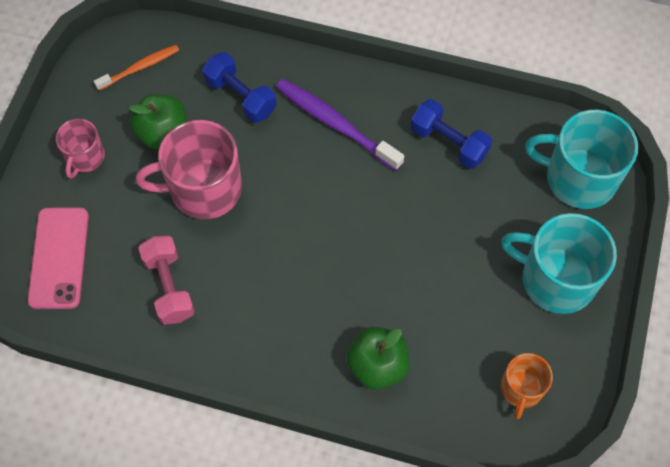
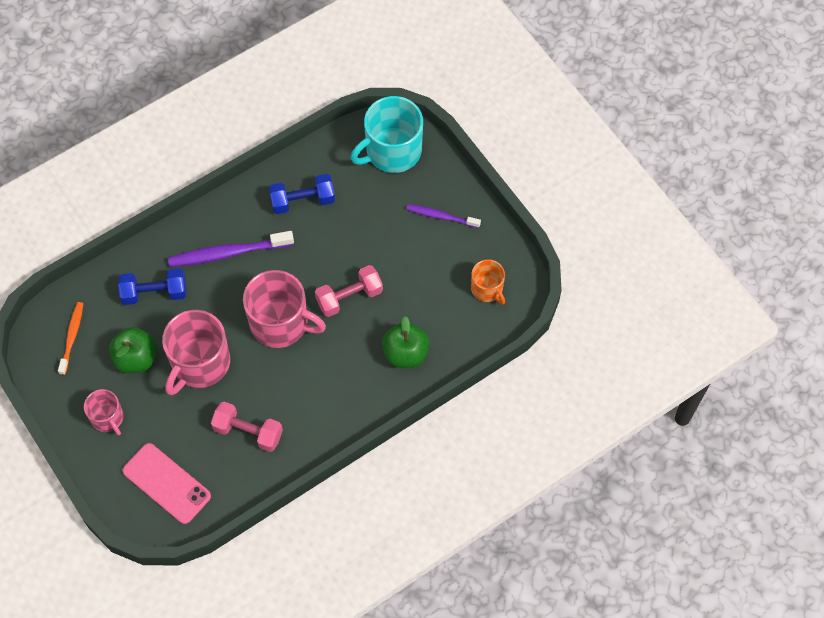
camera: 50 degrees left, 0 degrees up
turquoise mug [501,213,617,314] -> purple toothbrush [406,204,481,228]
none -> pink mug [243,270,326,348]
none -> pink dumbbell [315,265,383,317]

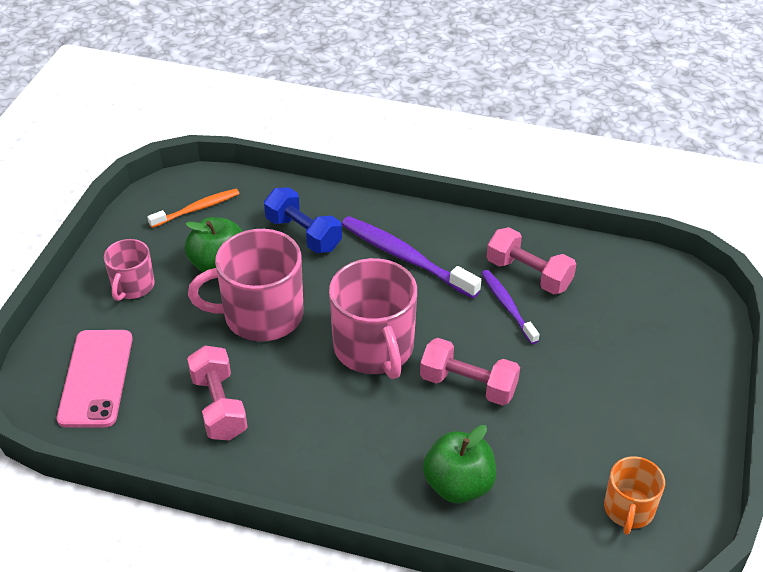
camera: 50 degrees right, 20 degrees down
blue dumbbell [269,174,335,214] -> pink dumbbell [487,227,576,295]
turquoise mug [350,96,423,173] -> none
purple toothbrush [406,204,481,228] -> purple toothbrush moved to [481,270,540,344]

